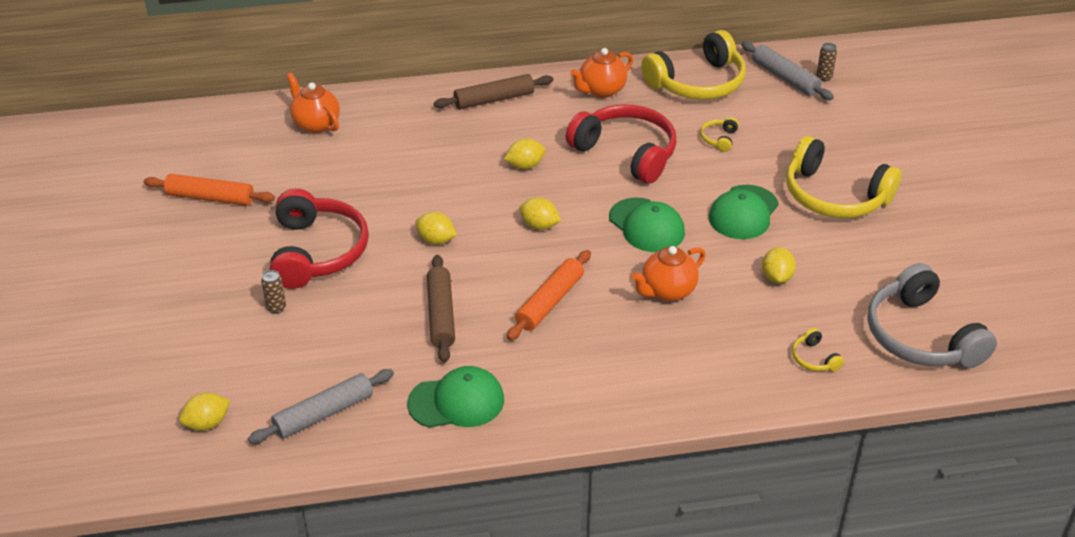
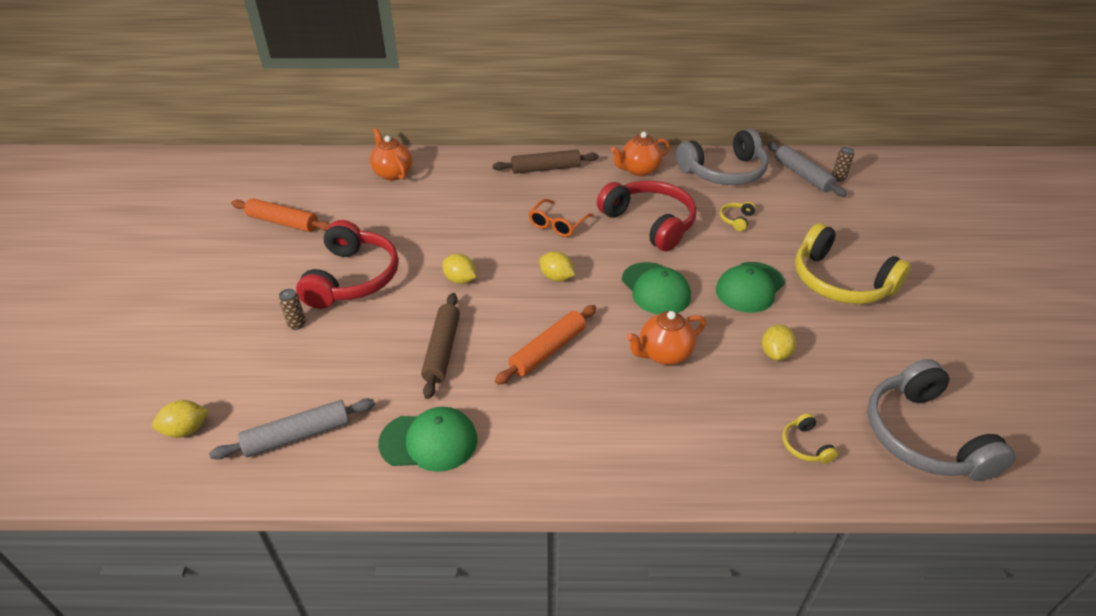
camera: 10 degrees right, 0 degrees up
yellow lemon [504,139,545,169] -> orange glasses [528,199,593,237]
yellow headphones [641,30,746,100] -> grey headphones [676,129,769,185]

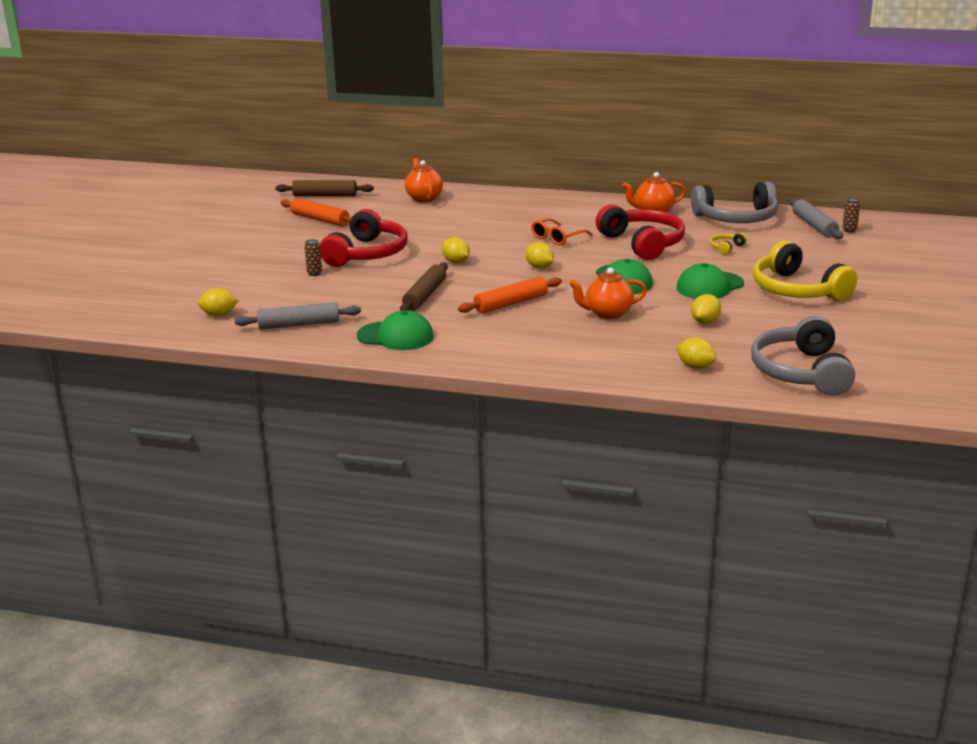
camera: 15 degrees right, 15 degrees down
brown rolling pin [493,150,598,173] -> brown rolling pin moved to [275,180,374,196]
yellow headphones [782,413,838,464] -> yellow lemon [676,337,716,369]

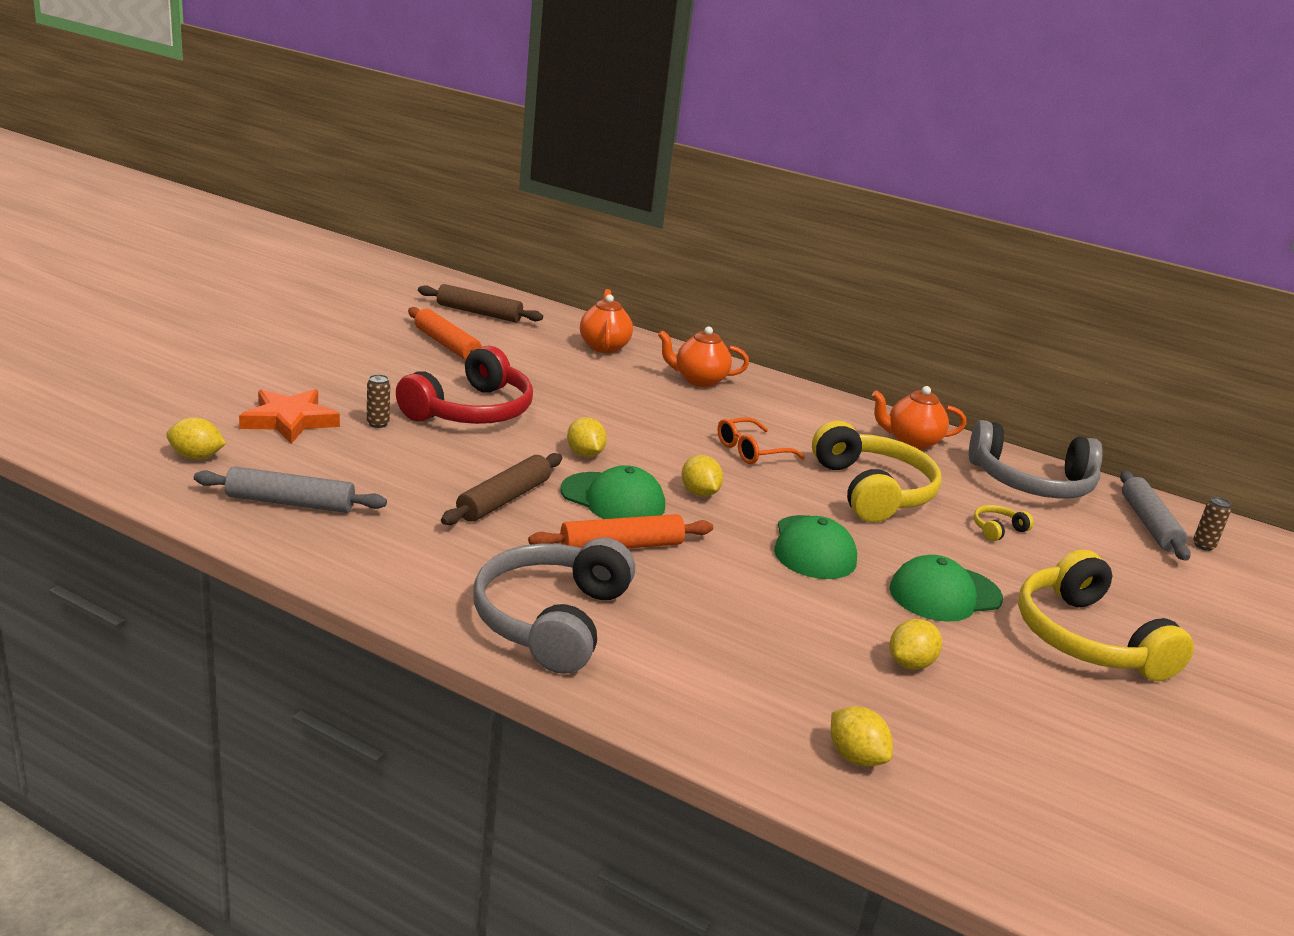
camera: 10 degrees right, 0 degrees up
green cap [357,310,434,350] -> green cap moved to [560,465,665,519]
orange teapot [569,268,647,319] -> orange teapot moved to [658,326,749,387]
red headphones [596,204,685,260] -> yellow headphones [812,420,942,522]
grey headphones [751,315,855,396] -> grey headphones moved to [473,537,635,674]
none -> orange star [239,389,340,444]

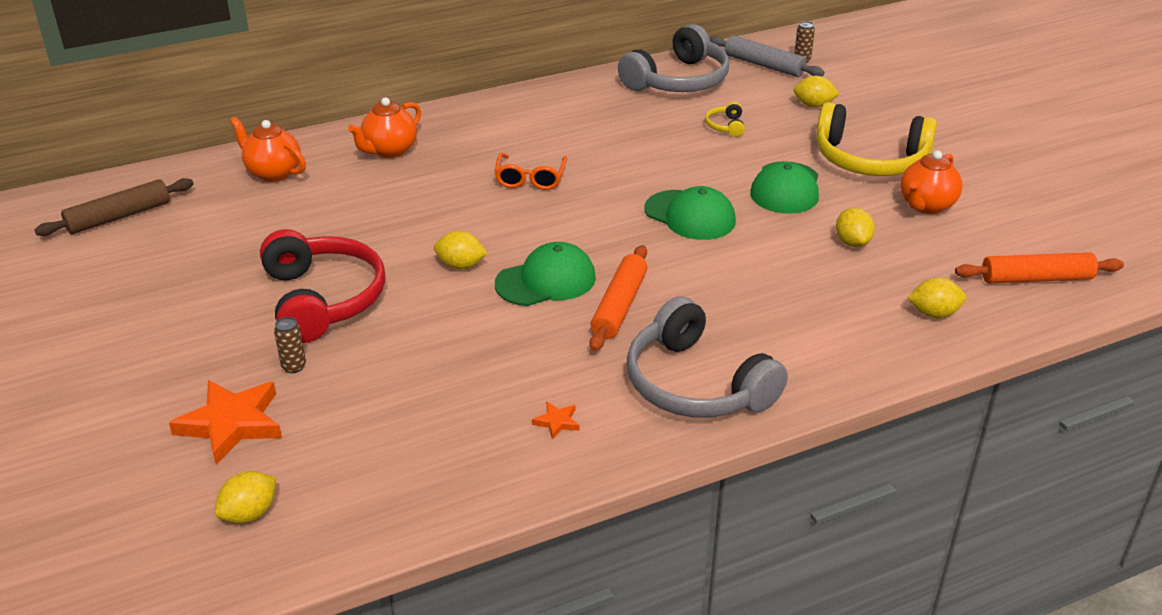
camera: 50 degrees left, 10 degrees up
grey rolling pin [194,466,387,513] -> none
orange rolling pin [408,307,482,360] -> orange rolling pin moved to [955,252,1124,283]
brown rolling pin [441,453,562,525] -> none
yellow lemon [682,455,723,497] -> yellow lemon moved to [793,76,840,108]
yellow headphones [812,420,942,522] -> none
orange teapot [872,386,966,450] -> orange teapot moved to [900,150,962,214]
none -> orange star [532,402,580,440]

